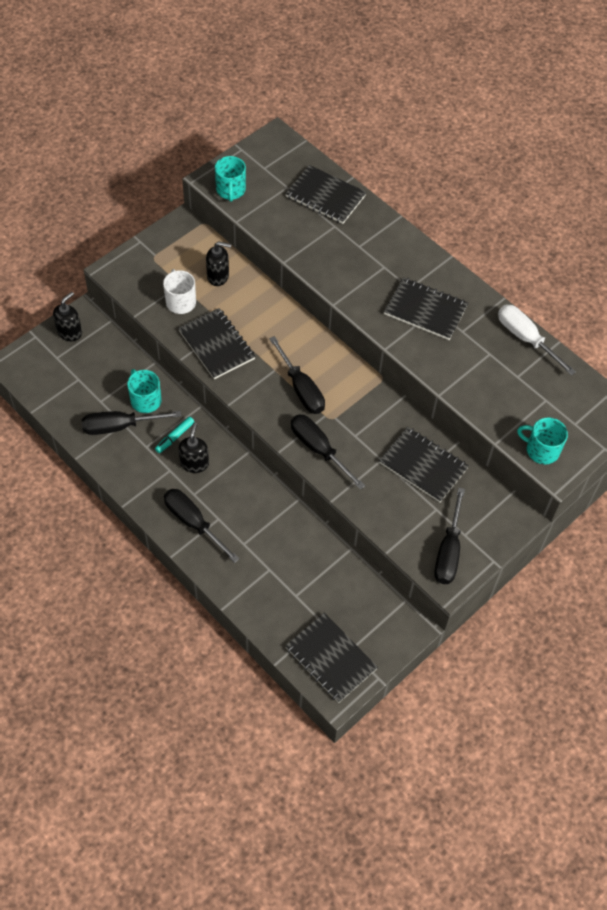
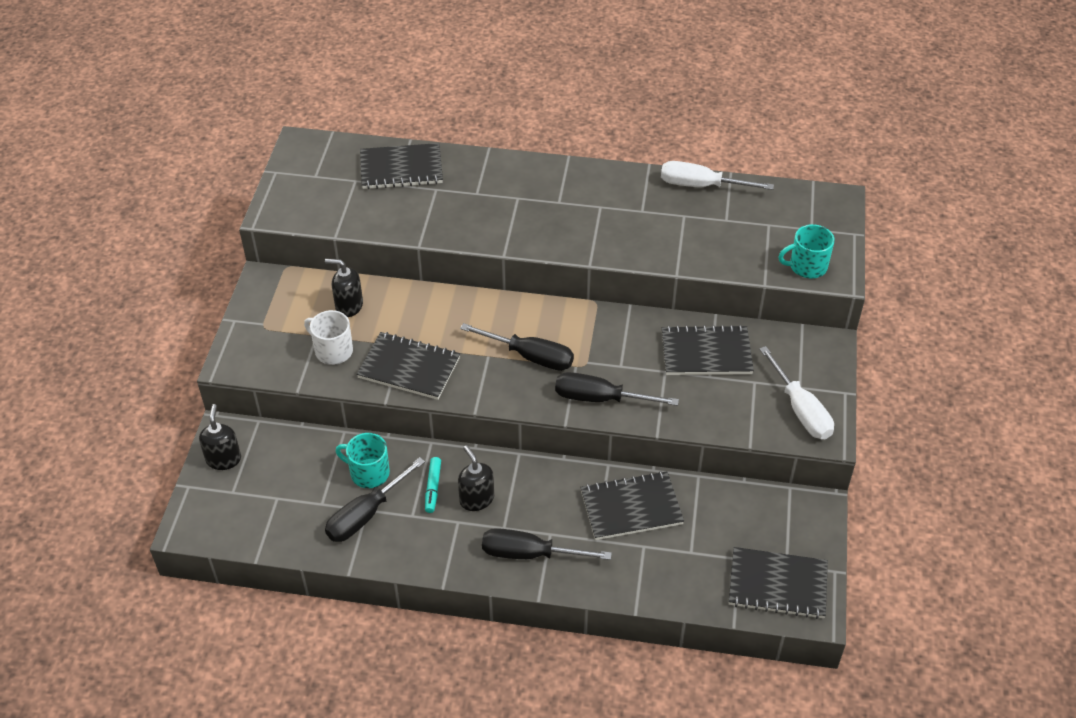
camera: 35 degrees left, 10 degrees down
black soap dispenser [206,241,231,286] -> black soap dispenser turned 135 degrees counterclockwise [325,259,363,317]
turquoise mug [215,156,246,202] -> none
black notebook [384,277,468,340] -> black notebook moved to [580,471,684,540]
black screwdriver [434,488,465,584] -> white screwdriver [759,346,834,439]

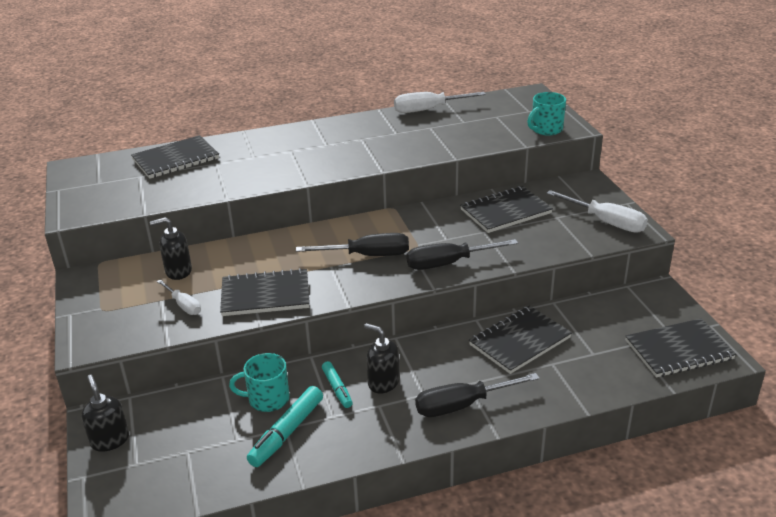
camera: 25 degrees left, 15 degrees down
white mug [304,310,353,365] -> white screwdriver [157,279,201,315]
black screwdriver [325,457,425,542] -> turquoise marker [247,386,323,467]

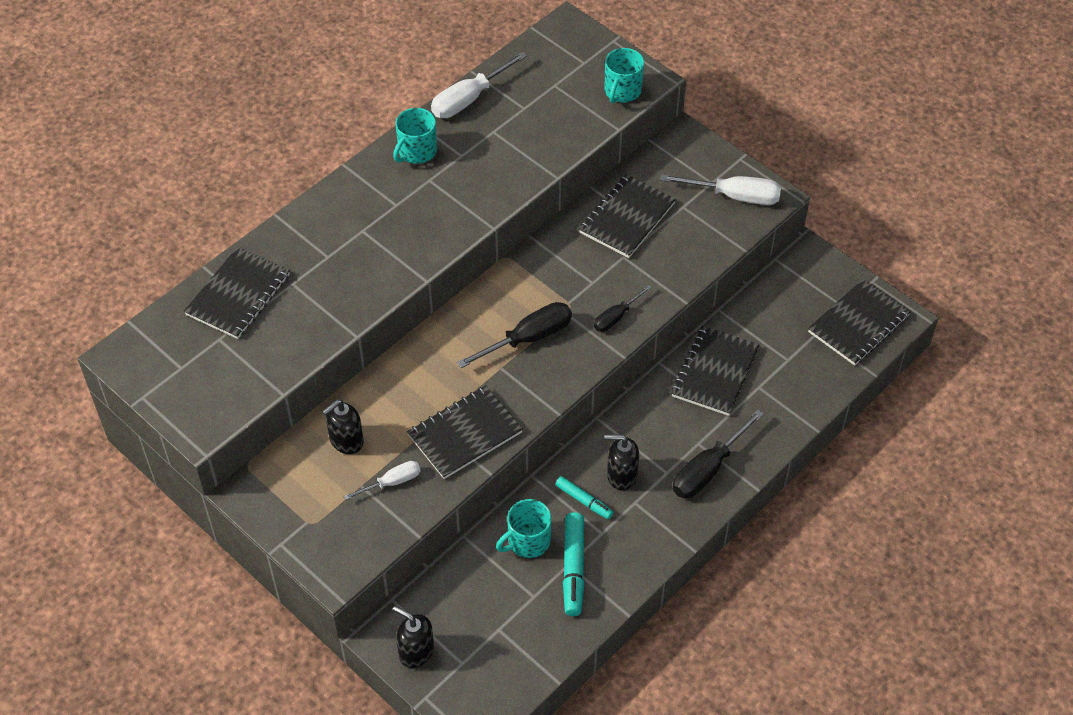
camera: 30 degrees left, 20 degrees up
white screwdriver [157,279,201,315] -> white screwdriver turned 45 degrees counterclockwise [343,461,421,500]
black screwdriver [406,239,518,270] -> black screwdriver [594,285,652,332], size x0.60
none -> turquoise mug [393,108,437,164]

